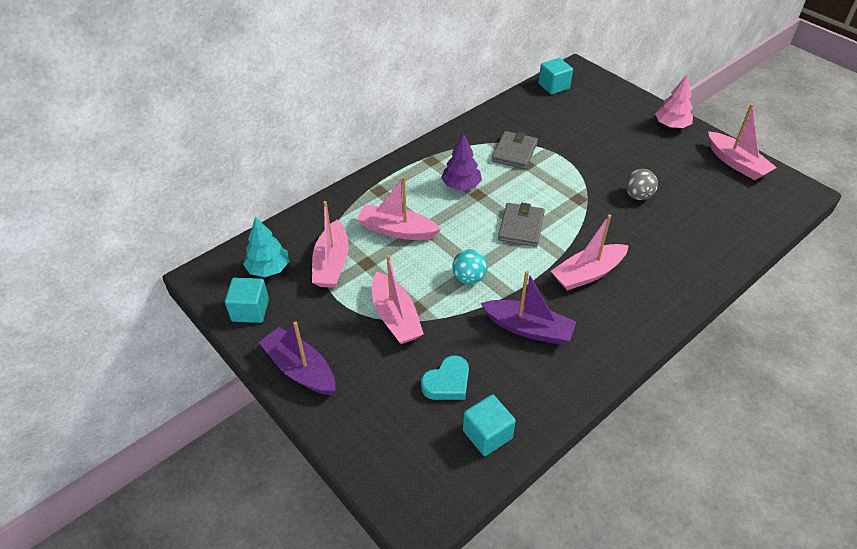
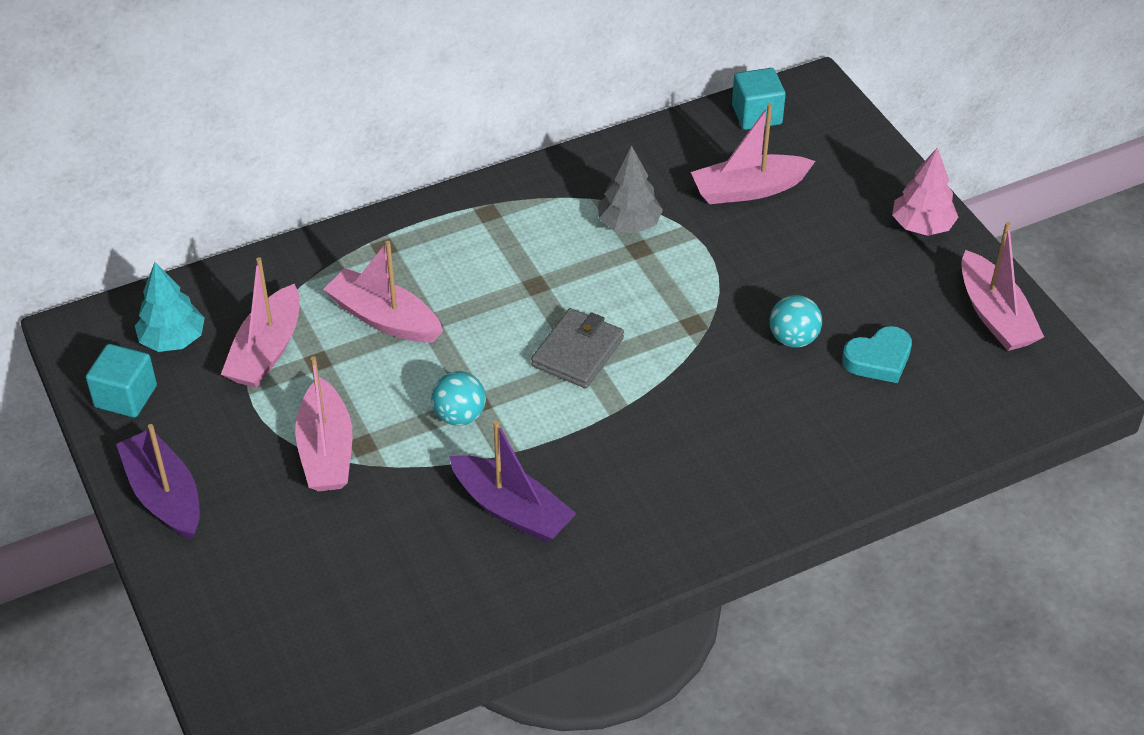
camera: 15 degrees right, 0 degrees up
turquoise heart [421,355,469,400] -> turquoise heart moved to [842,326,912,383]
purple tree [441,133,482,191] -> none
turquoise cube [463,395,516,456] -> none
grey wallet [492,131,538,169] -> grey tree [598,145,663,233]
pink boat [551,214,629,291] -> pink boat moved to [691,104,816,204]
grey ball [625,169,658,200] -> turquoise ball [770,295,822,348]

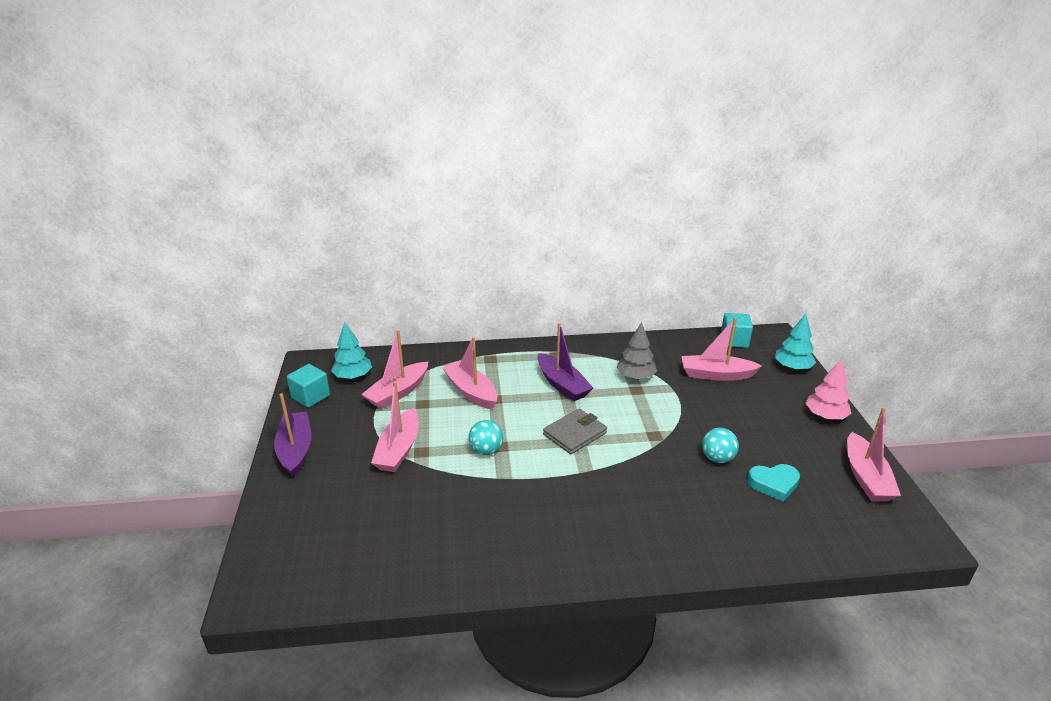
camera: 20 degrees right, 15 degrees down
purple boat [449,420,577,543] -> purple boat moved to [537,322,593,401]
none -> turquoise tree [775,314,816,370]

